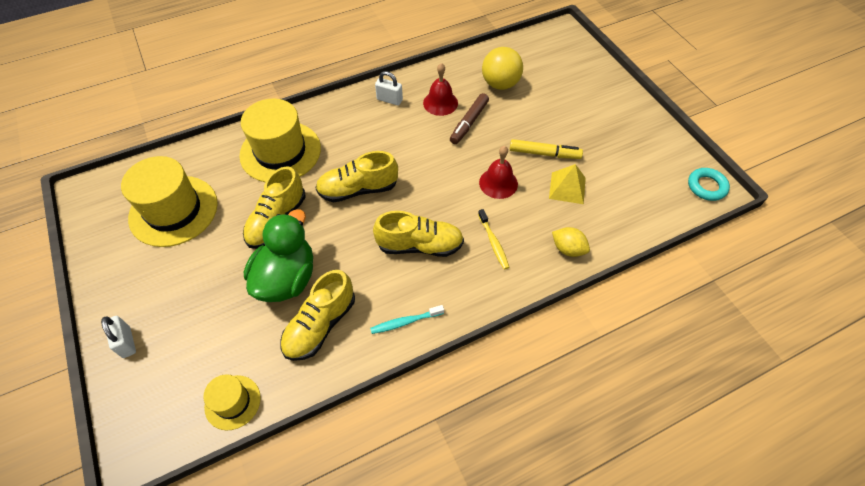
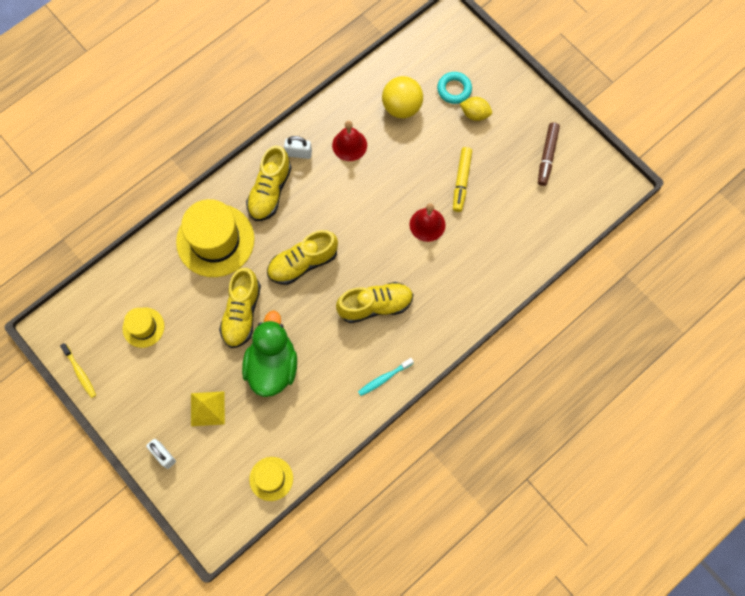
camera: 15 degrees left, 15 degrees up
yellow hat [121,156,218,247] -> yellow hat [122,307,164,348], size x0.52
yellow shoe [280,270,355,361] -> yellow shoe moved to [246,145,291,221]
brown marker [450,93,489,144] -> brown marker moved to [538,122,560,186]
yellow toothbrush [478,209,509,269] -> yellow toothbrush moved to [60,343,96,398]
yellow marker [510,139,583,159] -> yellow marker turned 105 degrees clockwise [453,147,472,212]
yellow pyramid [549,164,586,204] -> yellow pyramid moved to [191,391,225,426]
yellow lemon [552,227,590,257] -> yellow lemon moved to [460,97,492,121]
turquoise ring [688,168,730,201] -> turquoise ring moved to [437,72,472,104]

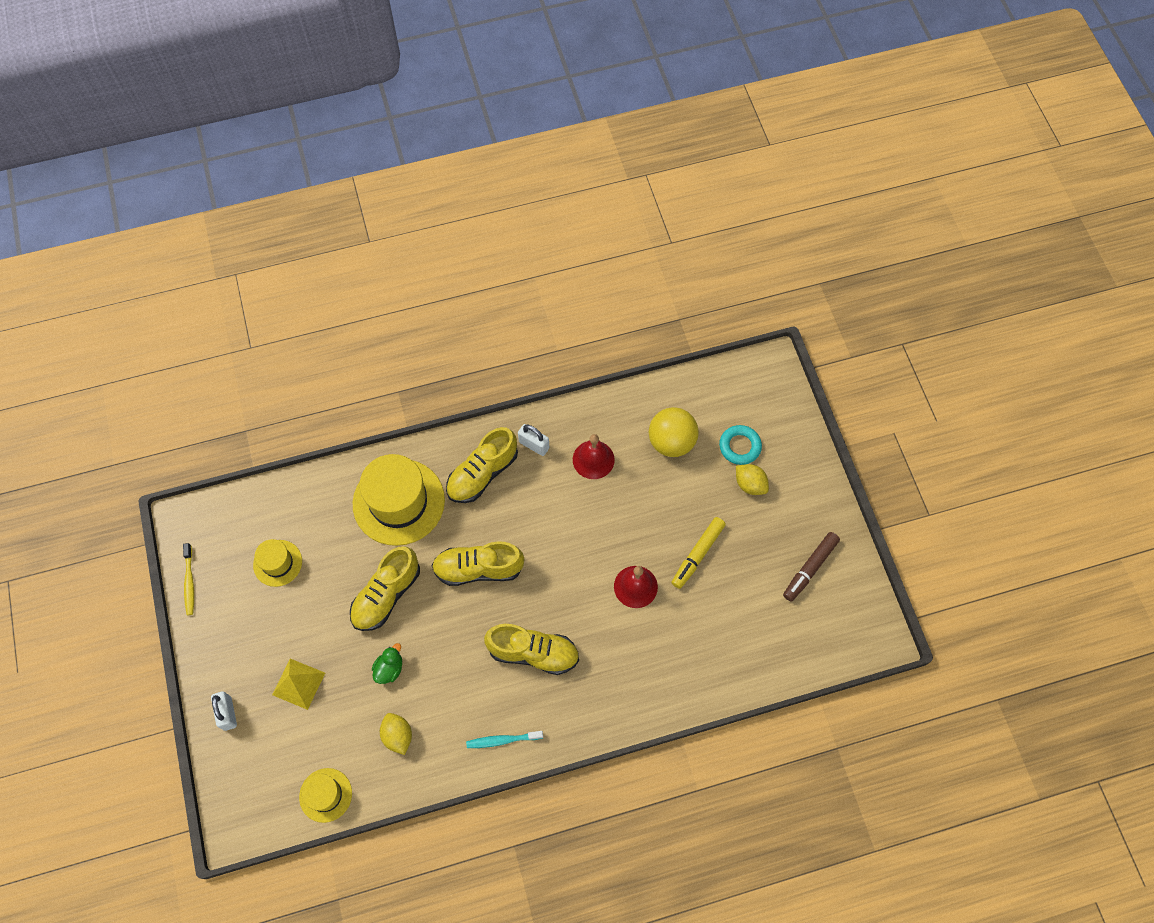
camera: 25 degrees right, 5 degrees down
green duck [242,310,297,397] -> green duck [372,643,402,684], size x0.44
none -> yellow lemon [380,713,412,755]

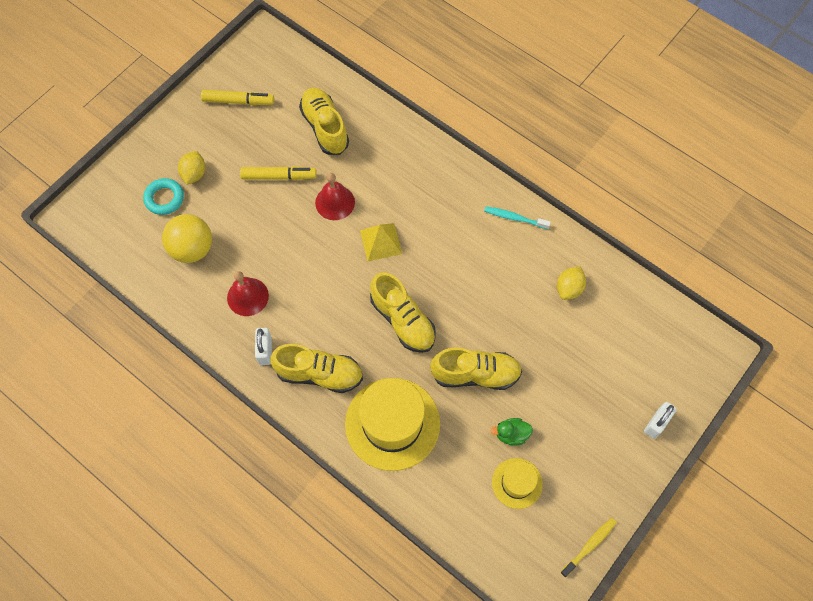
camera: 125 degrees left, 0 degrees up
yellow pyramid [272,659,325,710] -> yellow pyramid moved to [360,223,402,261]
yellow hat [299,768,352,823] -> none
green duck [372,643,402,684] -> green duck moved to [491,418,533,446]
turquoise toothbrush [466,731,543,748] -> turquoise toothbrush turned 150 degrees clockwise [484,206,551,229]
yellow shoe [484,624,579,675] -> yellow shoe moved to [299,88,349,155]
brown marker [783,532,840,602] -> yellow marker [201,90,275,105]

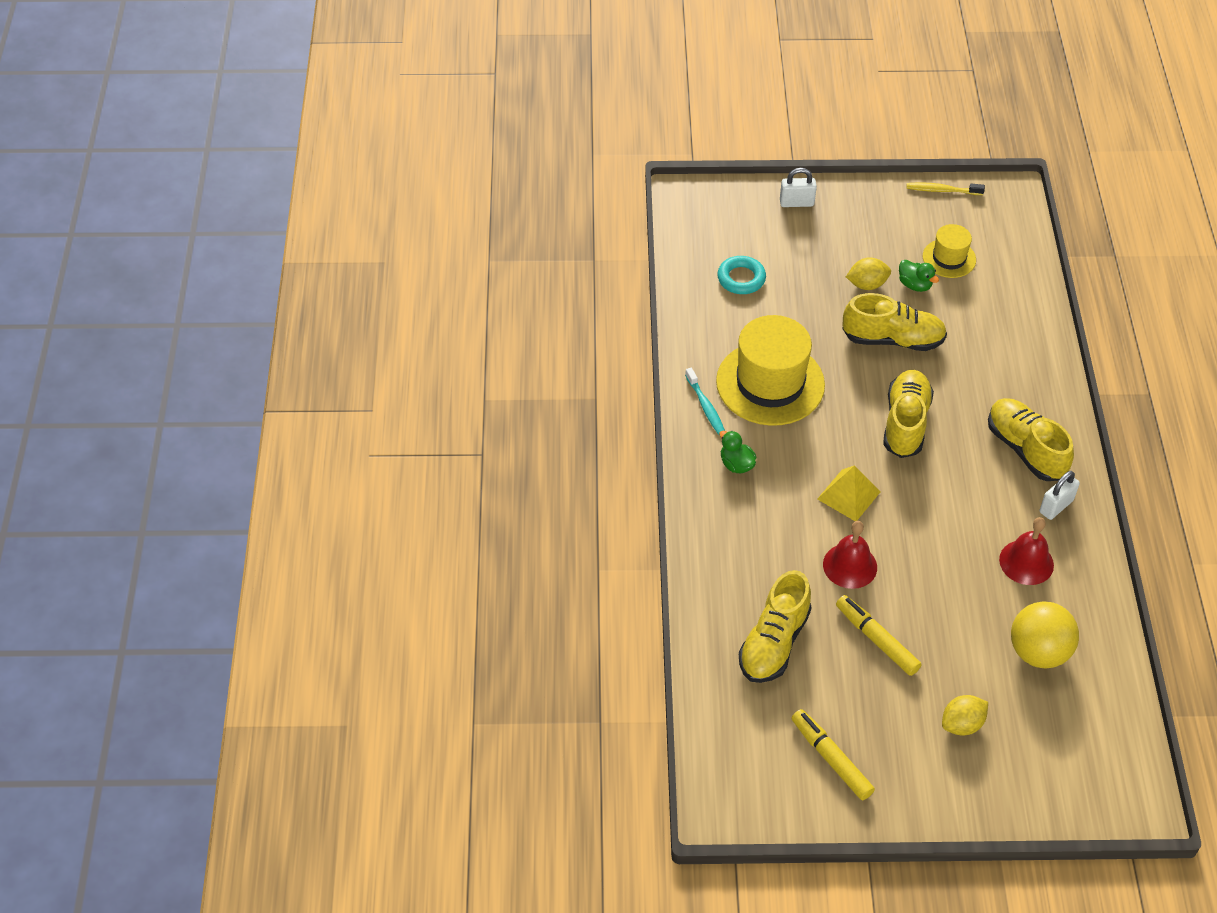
camera: 130 degrees left, 15 degrees down
turquoise ring [143,178,184,215] -> turquoise ring moved to [717,256,766,294]
yellow hat [345,378,440,471] -> yellow hat moved to [716,315,825,426]
yellow shoe [430,347,522,390] -> yellow shoe turned 135 degrees clockwise [842,293,947,351]
yellow lemon [557,267,586,300] -> yellow lemon moved to [846,257,891,290]
none -> green duck [719,431,756,473]

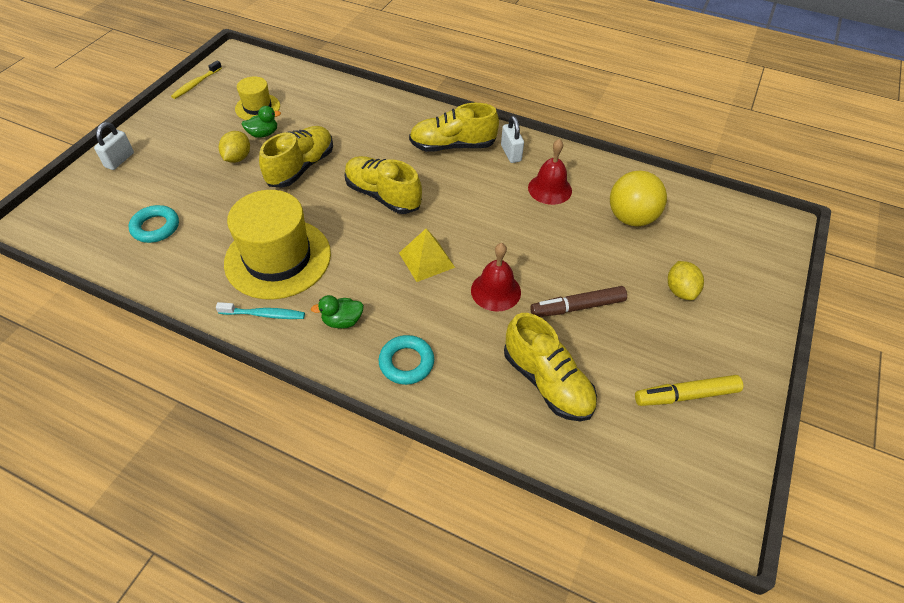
camera: 65 degrees left, 0 degrees up
yellow marker [836,595,921,676] -> brown marker [530,286,627,317]
none -> turquoise ring [379,335,434,385]

